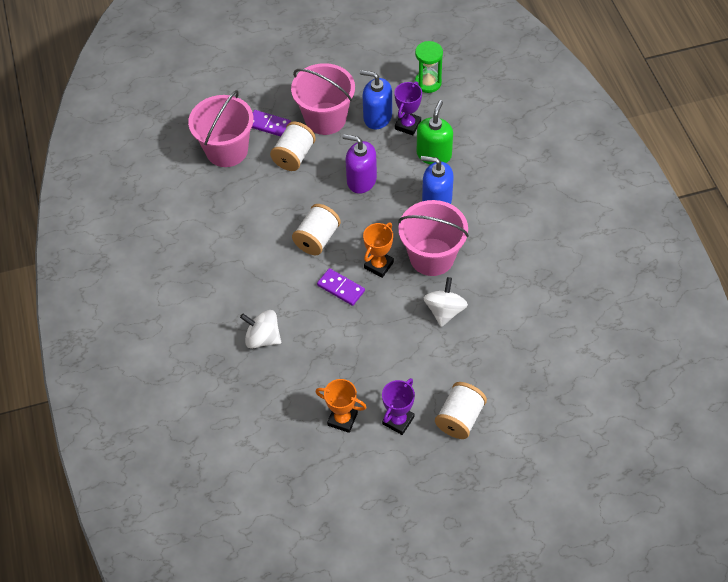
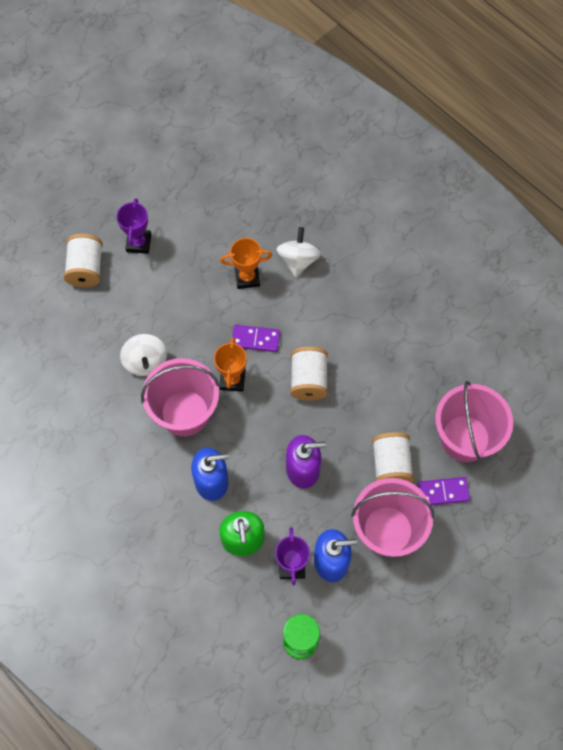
camera: 150 degrees right, 10 degrees up
white spinning top [240,310,281,349] -> white spinning top turned 75 degrees counterclockwise [276,227,321,277]
orange trophy [315,379,367,433] -> orange trophy moved to [220,238,272,289]

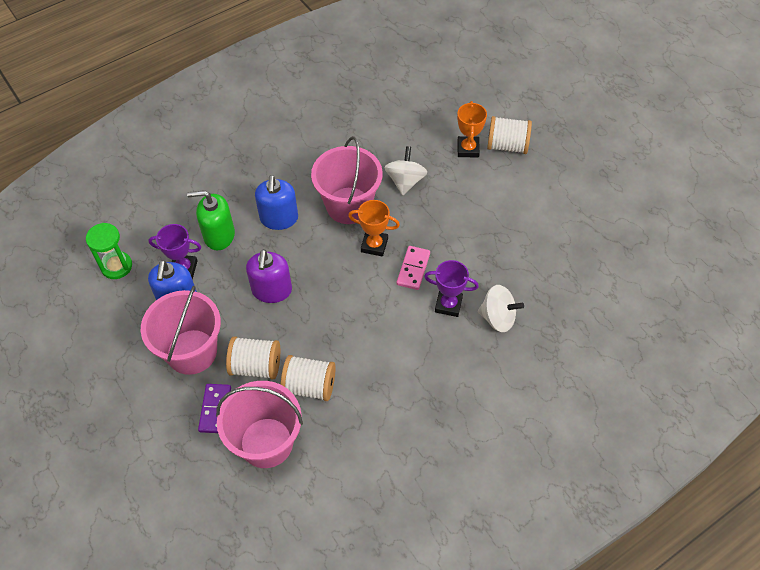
camera: 100 degrees right, 10 degrees down
purple trophy [117,198,151,254] -> purple trophy moved to [424,260,479,317]
white spinning top [120,334,167,376] -> white spinning top turned 105 degrees clockwise [384,146,428,195]
orange trophy [220,238,272,289] -> orange trophy moved to [457,101,487,158]
purple domino [232,325,280,352] -> pink domino [397,246,430,290]
white spool [290,346,328,401] -> white spool moved to [281,355,336,401]

